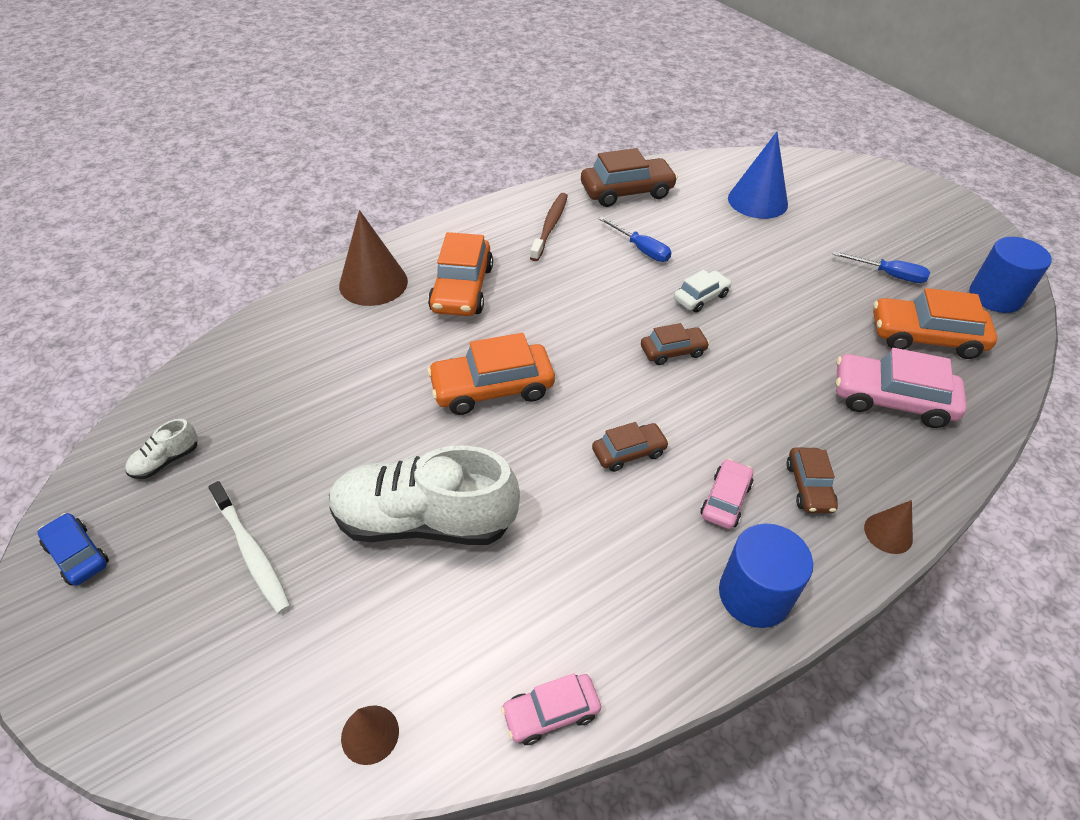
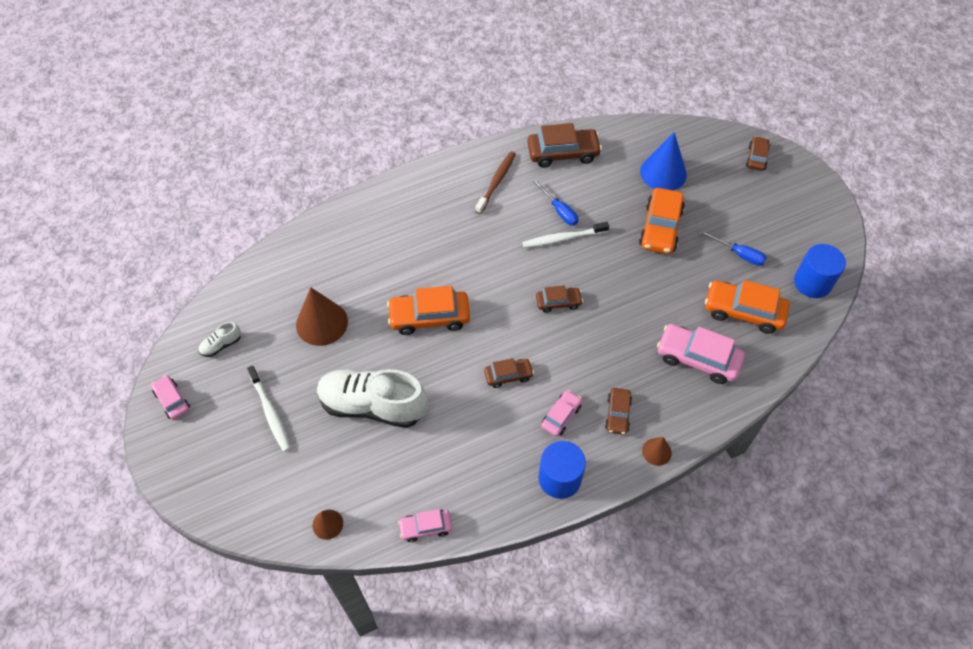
camera: 10 degrees right, 10 degrees up
blue car [37,513,109,586] -> pink car [151,375,190,420]
brown cone [339,210,408,306] -> brown cone moved to [296,287,348,346]
orange car [428,232,493,316] -> orange car moved to [639,188,685,254]
white car [674,270,732,312] -> none
none -> white toothbrush [522,222,609,248]
none -> brown car [746,136,770,171]

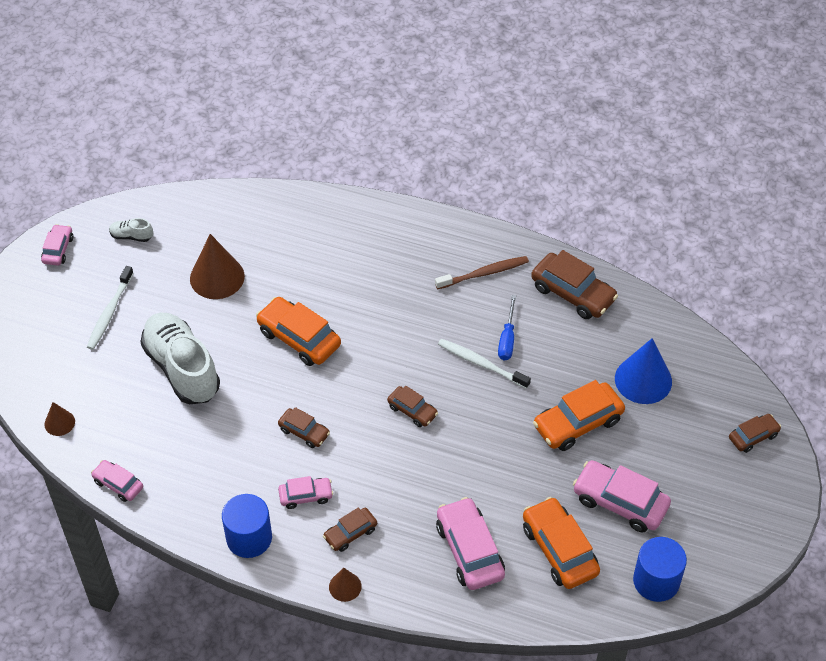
camera: 45 degrees right, 5 degrees down
blue screwdriver [700,231,767,266] -> pink car [573,460,671,533]

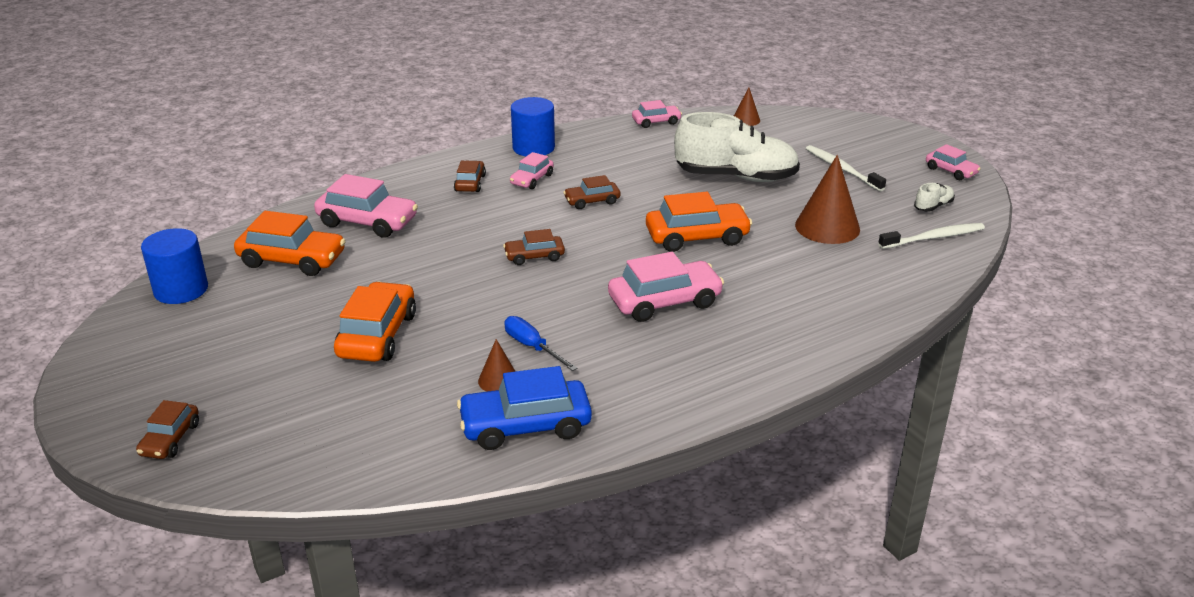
camera: 130 degrees right, 20 degrees down
brown cone [329,568,362,602] -> brown cone moved to [478,339,516,392]
brown toothbrush [435,256,529,289] -> none
white toothbrush [438,339,531,389] -> white toothbrush moved to [878,223,985,249]
brown car [531,250,618,319] -> blue car [457,366,592,450]
pink car [573,460,671,533] -> pink car moved to [608,252,724,322]
blue cone [615,338,672,404] -> none

